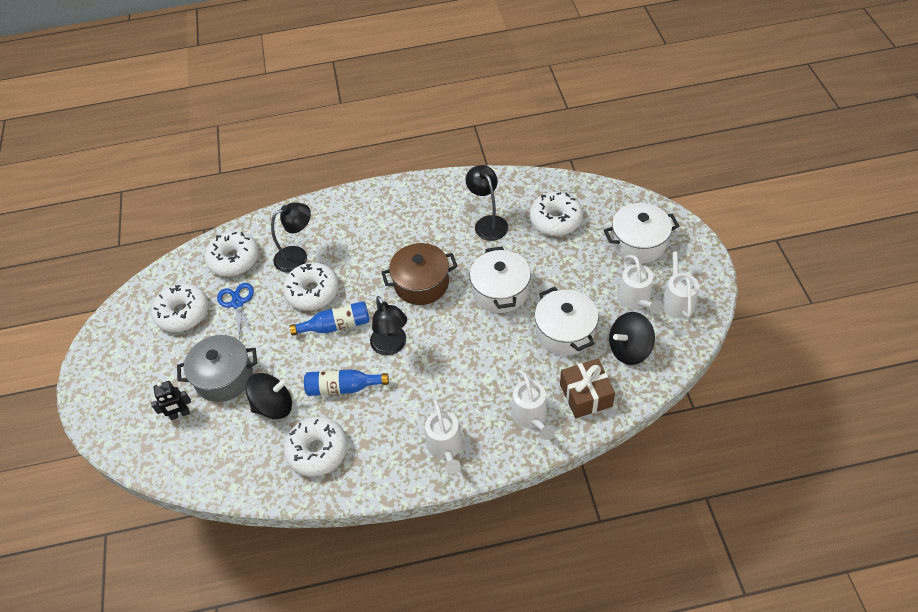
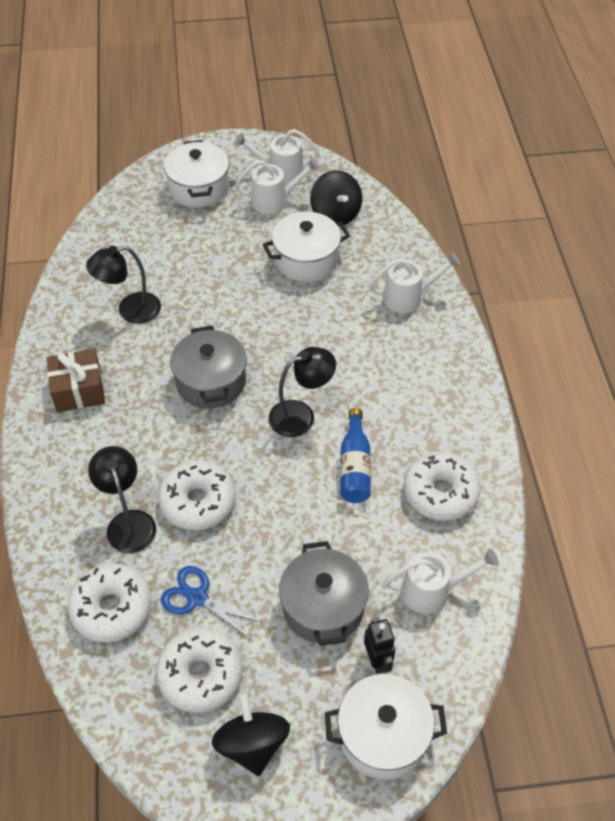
camera: 90 degrees left, 0 degrees up
blue scissors [217,283,254,340] -> blue scissors turned 45 degrees clockwise [161,566,263,639]
black spinning top [246,373,292,419] -> black spinning top moved to [212,694,290,776]
blue bottle [289,301,370,336] -> none
brown pot [381,243,457,305] -> grey pot [170,325,247,409]
white watering can [425,399,463,474] -> white watering can moved to [384,548,499,614]
white pot [470,246,531,313] -> white pot moved to [325,674,447,779]
white donut [530,192,583,236] -> none
brown gift [560,359,615,418] -> brown gift moved to [47,349,105,412]

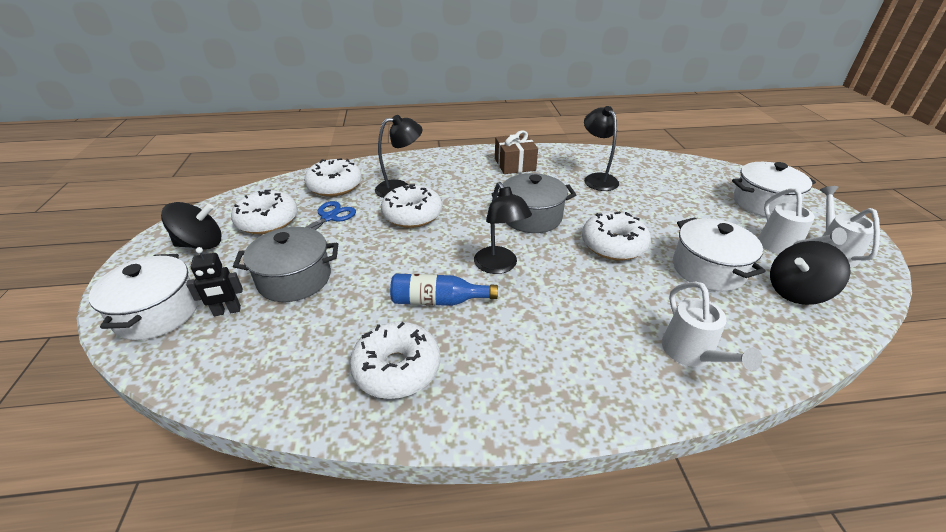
camera: 90 degrees right, 15 degrees down
white watering can [384,548,499,614] -> none
none -> white donut [582,212,651,260]

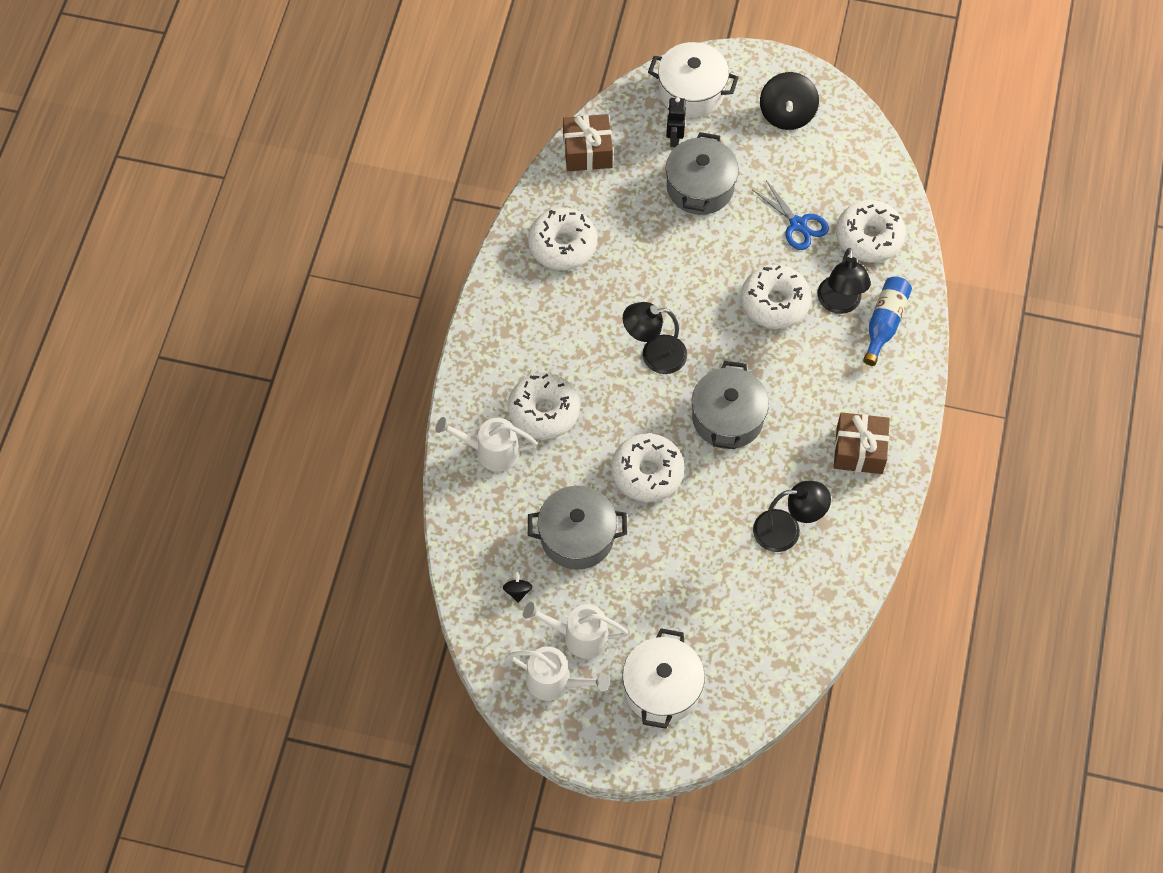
camera: 110 degrees right, 25 degrees up
white donut [231,190,298,234] -> white donut moved to [508,372,580,440]
blue bottle [390,274,498,306] -> blue bottle moved to [863,277,912,366]
white pot [673,217,765,291] -> grey pot [528,486,627,570]
black spinning top [770,241,851,305] -> black spinning top [503,572,533,603], size x0.45
none -> brown gift [563,114,613,171]

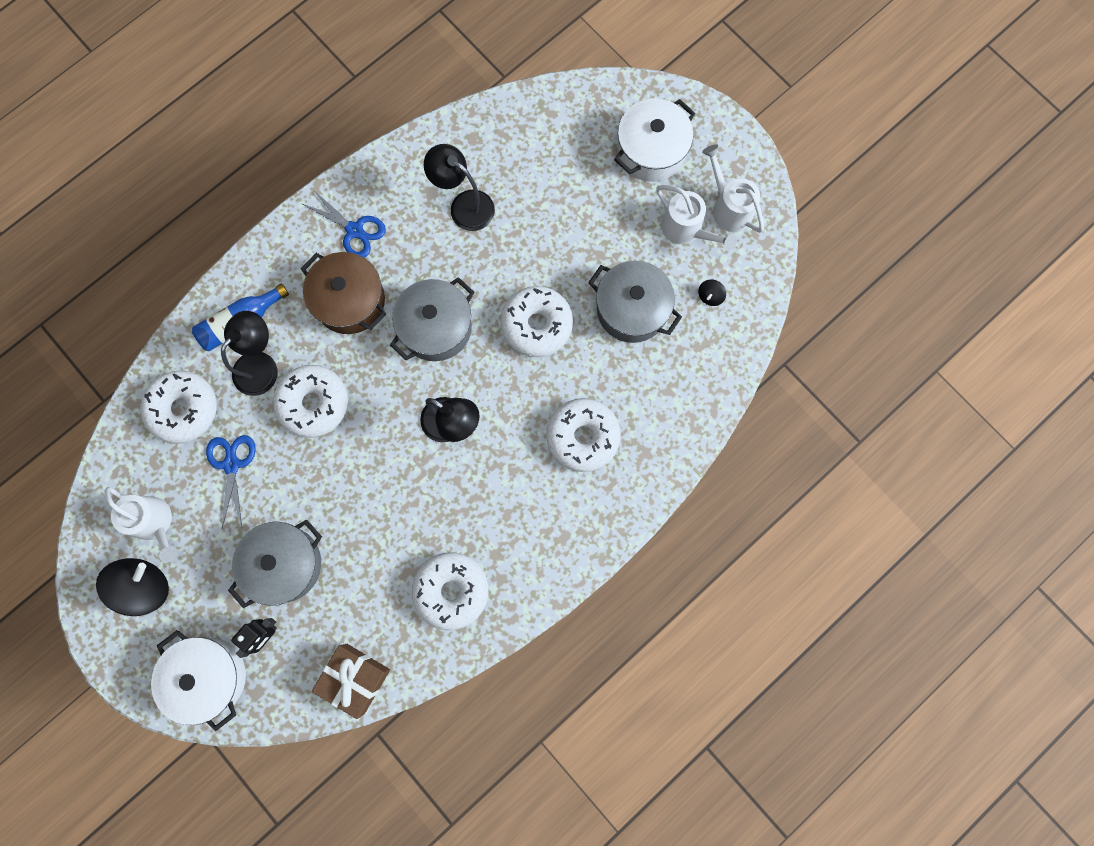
camera: 145 degrees left, 15 degrees up
white watering can [436,417,537,472] -> white watering can moved to [104,487,178,562]
brown gift [834,412,890,474] -> blue scissors [301,190,386,258]
none -> brown pot [301,252,386,334]

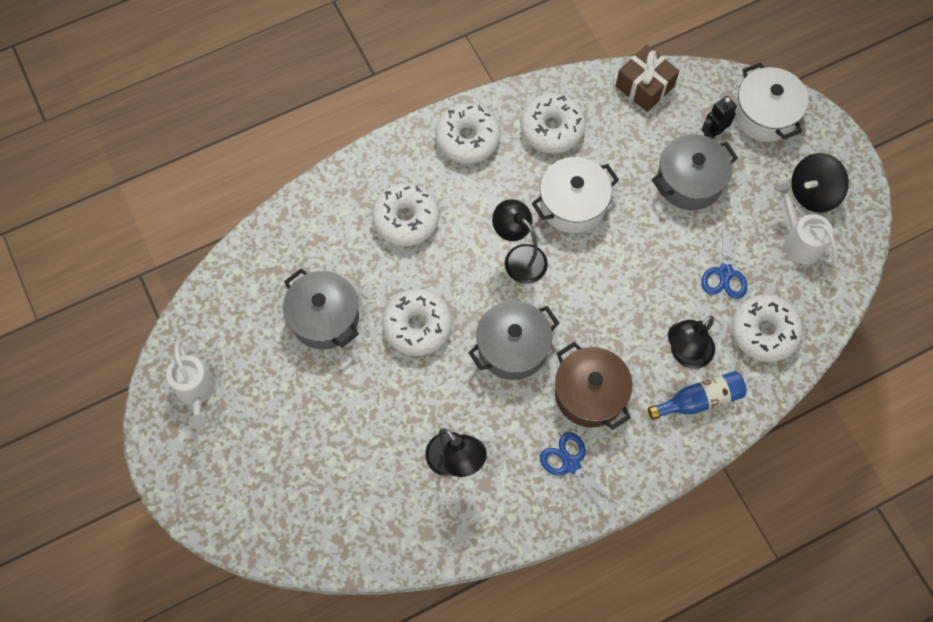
camera: 165 degrees left, 10 degrees down
white donut [273,365,348,438] -> white donut moved to [435,103,501,164]
white pot [614,99,695,182] -> white pot moved to [532,157,619,233]
white watering can [656,185,737,251] -> none
black spinning top [698,280,726,306] -> none

